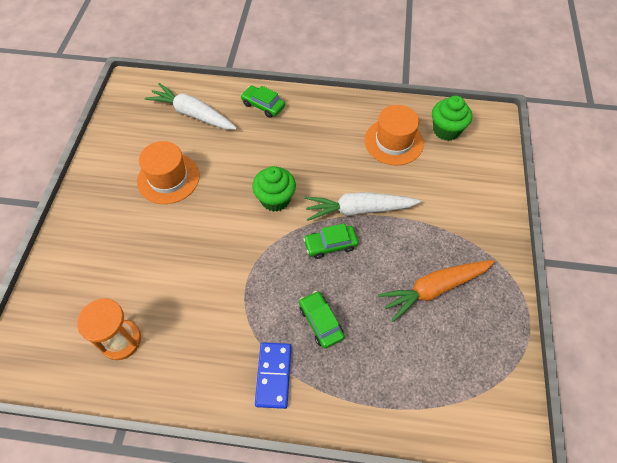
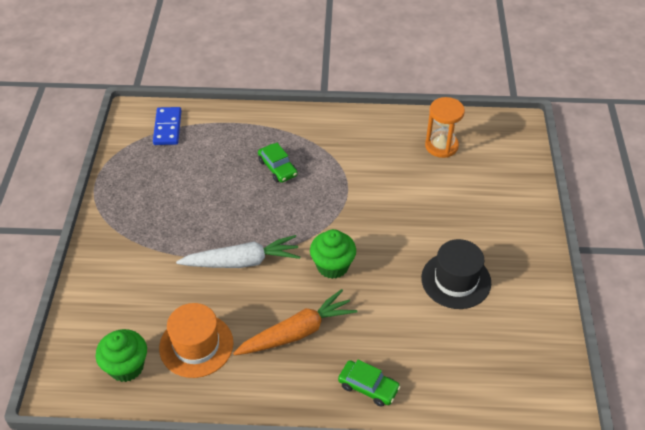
camera: 175 degrees right, 10 degrees down
orange hat [137,141,200,204] -> black hat [421,239,491,309]
white carrot [145,83,237,129] -> none
blue domino [255,343,291,409] -> blue domino moved to [153,107,182,145]
green car [303,223,358,259] -> none
orange carrot [378,260,495,322] -> orange carrot moved to [233,289,357,355]

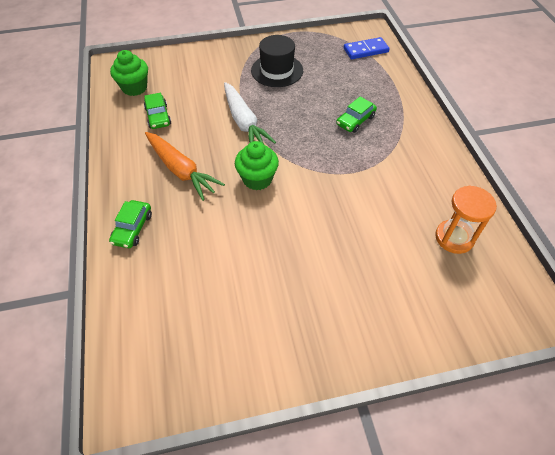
camera: 75 degrees right, 5 degrees up
orange hat [159,303,233,378] -> green car [144,93,171,129]
black hat [421,239,491,309] -> black hat moved to [251,35,303,87]

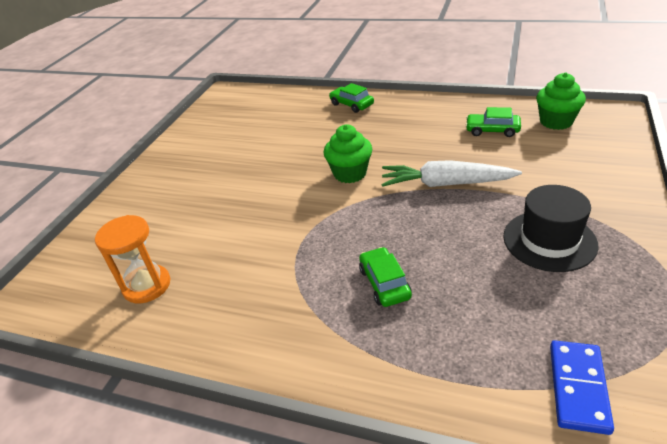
camera: 125 degrees right, 15 degrees down
orange carrot [145,132,225,201] -> none

